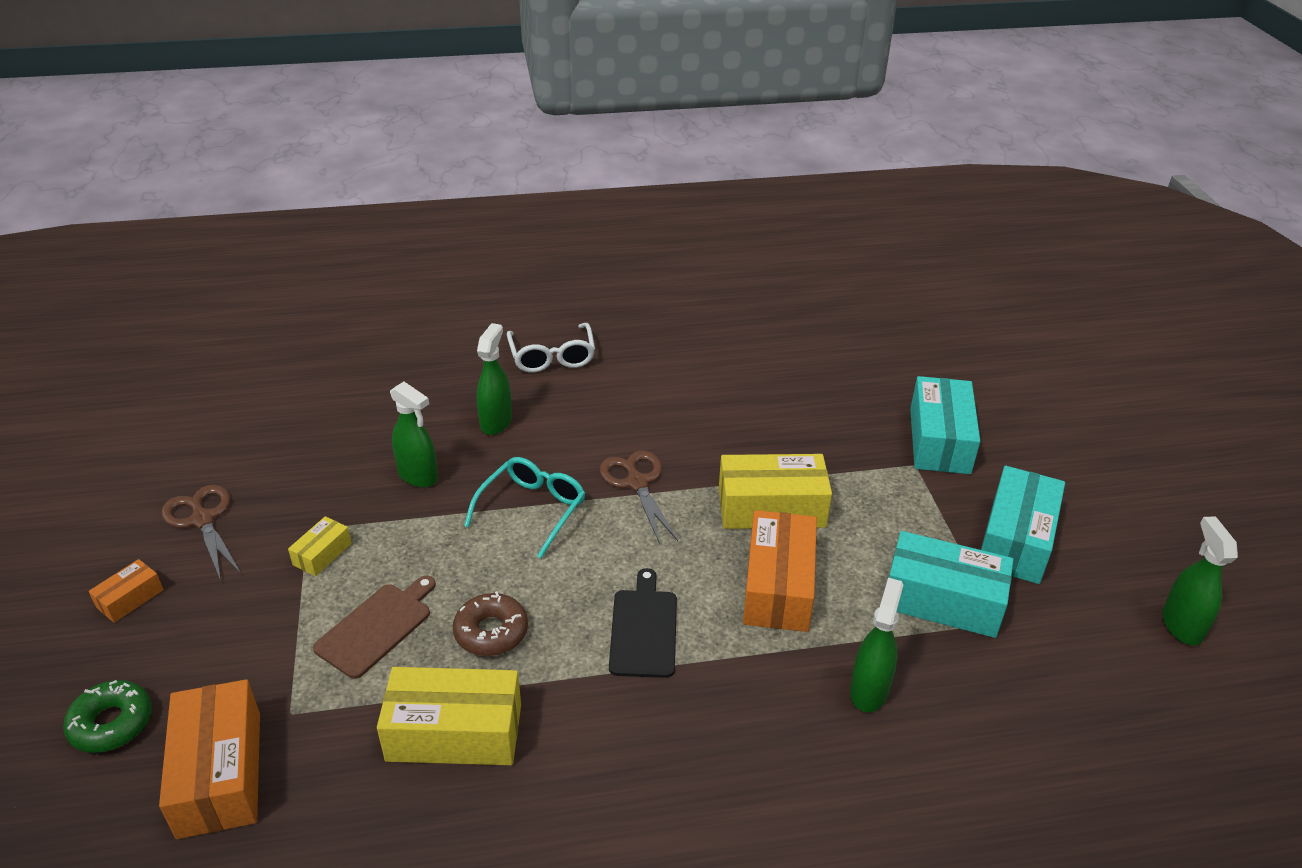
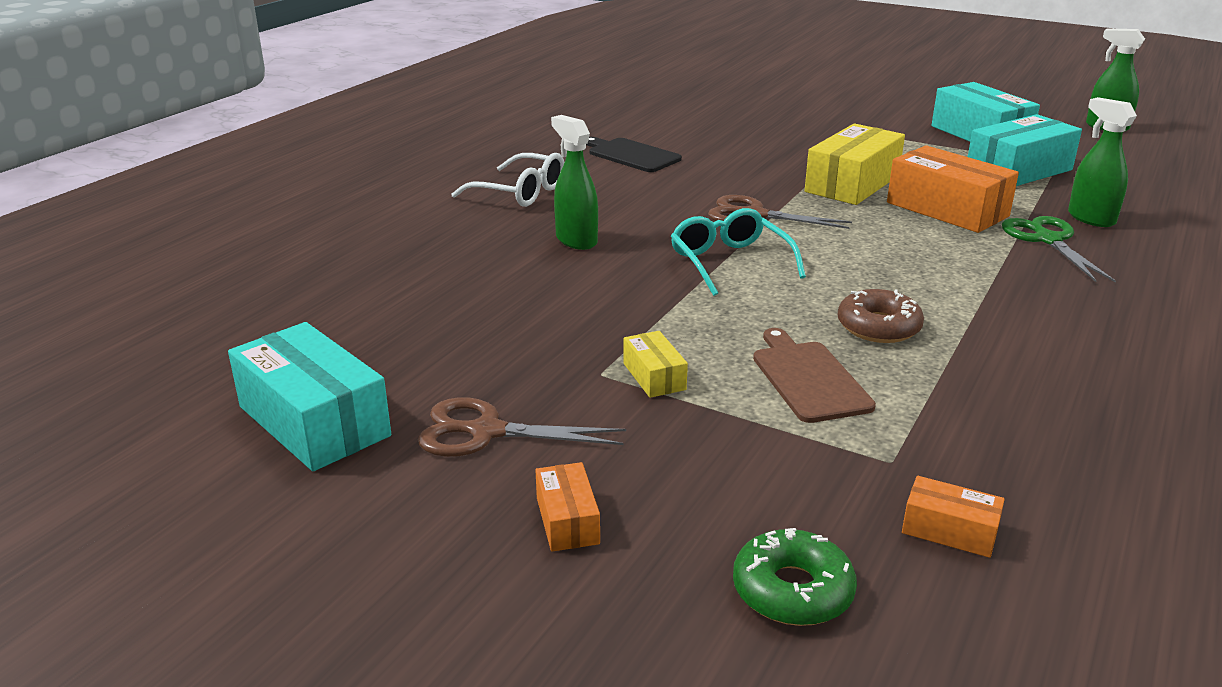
camera: 50 degrees left, 10 degrees down
orange box [159,679,260,839] -> orange box [902,476,1005,558], size x0.49
yellow box [377,667,521,765] -> none
green spray bottle [390,382,438,487] -> none
black cutting board [609,568,677,678] -> black cutting board moved to [586,137,682,172]
turquoise box [910,376,980,474] -> turquoise box moved to [228,322,391,471]
none -> green scissors [1002,216,1116,283]

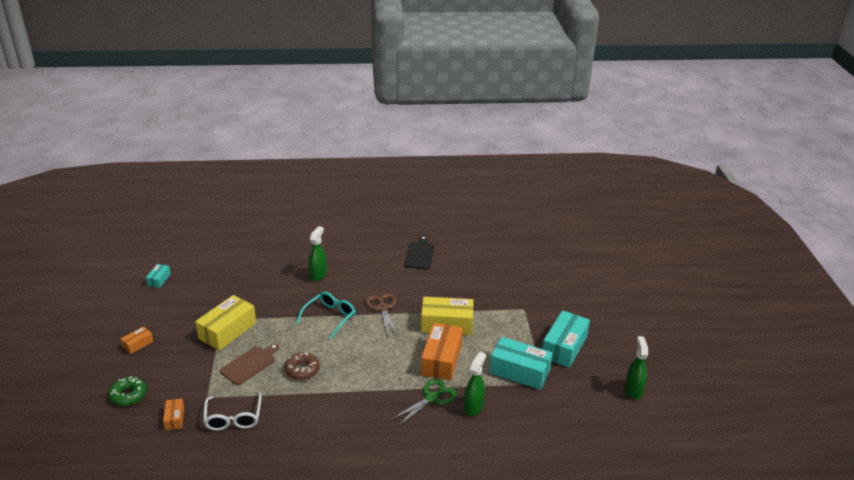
camera: 55 degrees right, 5 degrees up
turquoise box [228,322,391,471] -> turquoise box [146,264,171,288], size x0.49
brown scissors [418,397,626,457] -> none
white glasses [451,153,564,207] -> white glasses moved to [203,393,262,431]
yellow box [623,331,688,398] -> yellow box [195,295,256,351], size x2.04

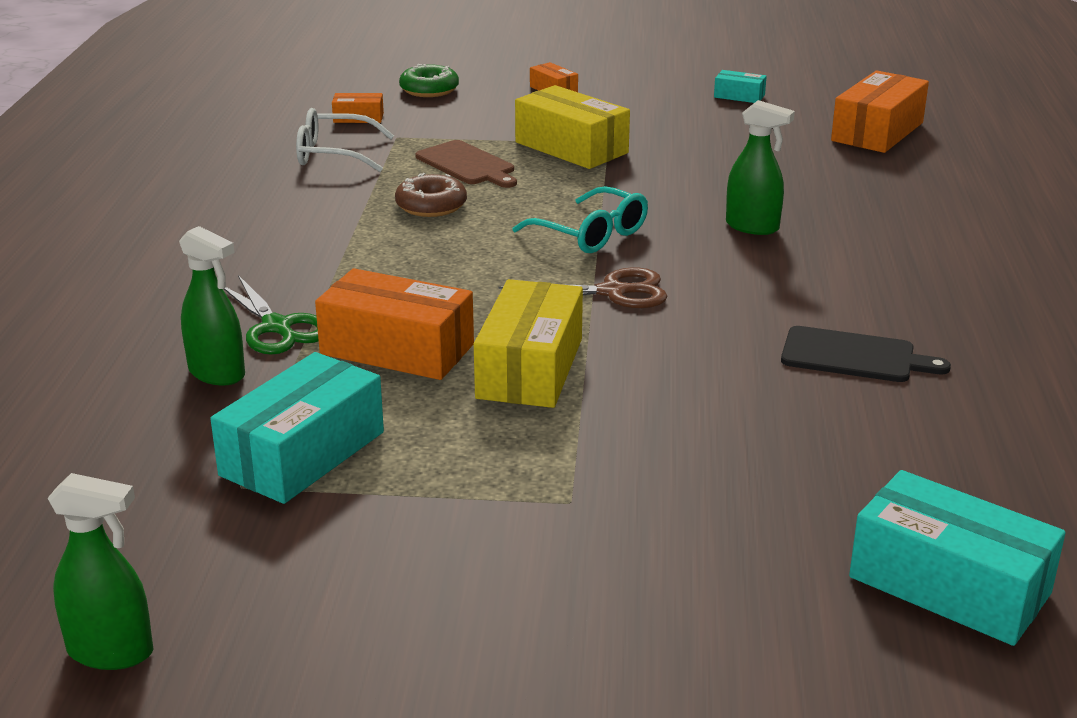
camera: 100 degrees right, 5 degrees down
turquoise box [542,310,590,368] -> turquoise box moved to [849,470,1066,646]
none -> orange box [831,70,929,153]

